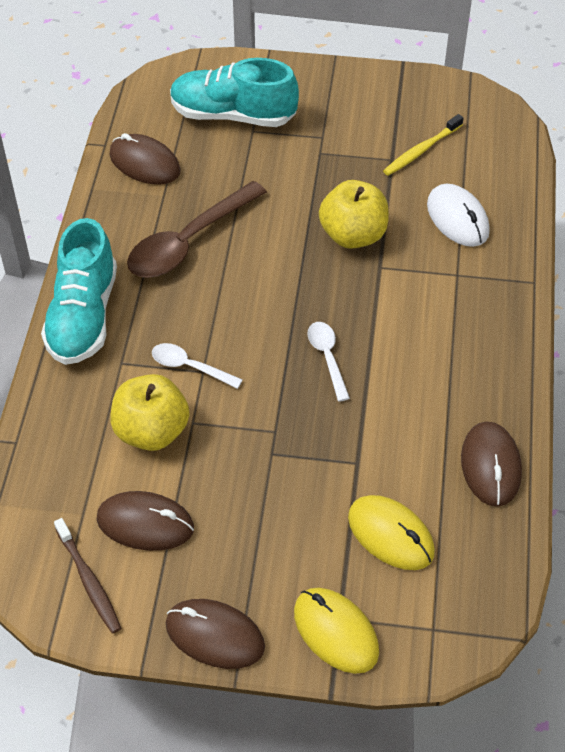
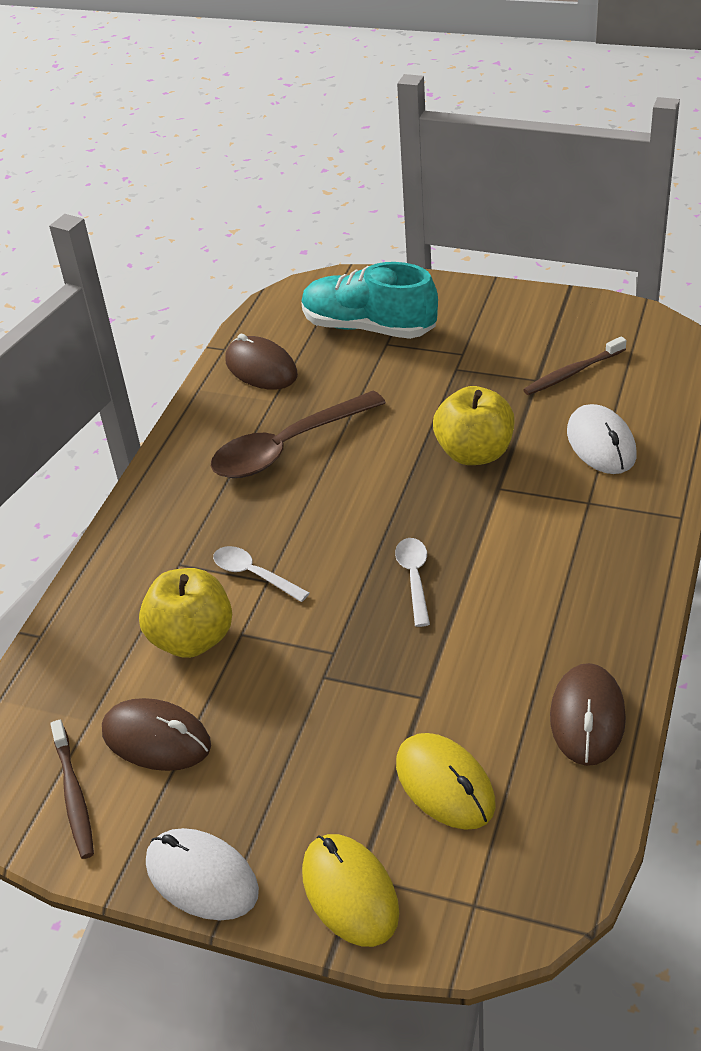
camera: 15 degrees right, 10 degrees down
turquoise shoe [41,218,117,365] -> none
brown mouse [166,599,265,669] -> white mouse [146,828,259,920]
yellow toothbrush [383,114,464,176] -> brown toothbrush [523,336,626,395]

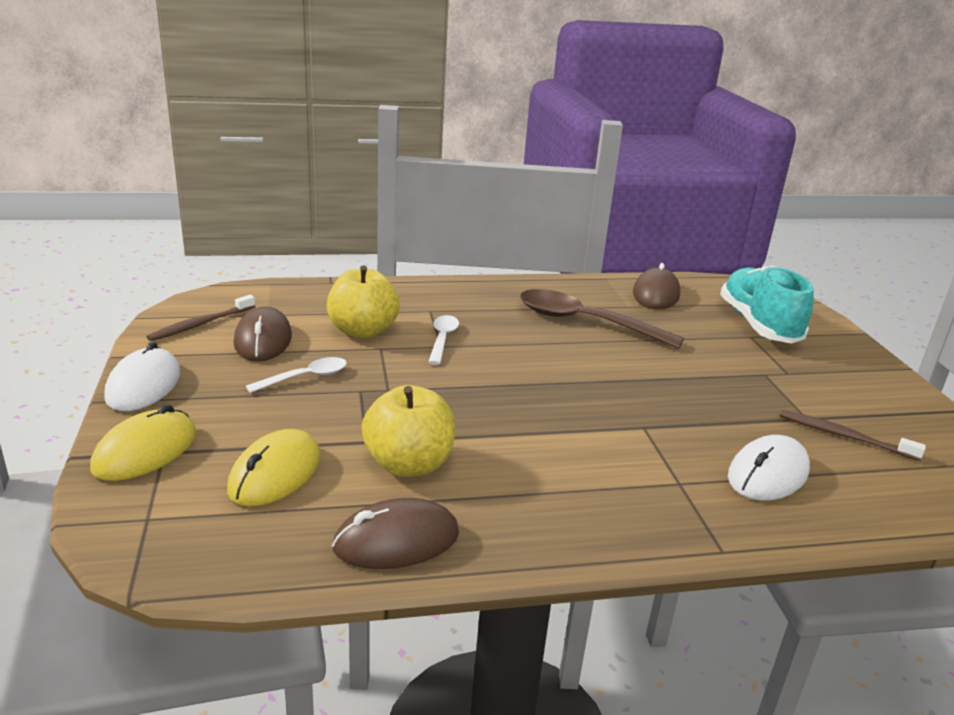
camera: 55 degrees right, 15 degrees down
white spoon [395,538,430,627] -> white spoon moved to [246,357,347,393]
yellow apple [433,386,514,465] -> yellow apple moved to [362,385,456,477]

